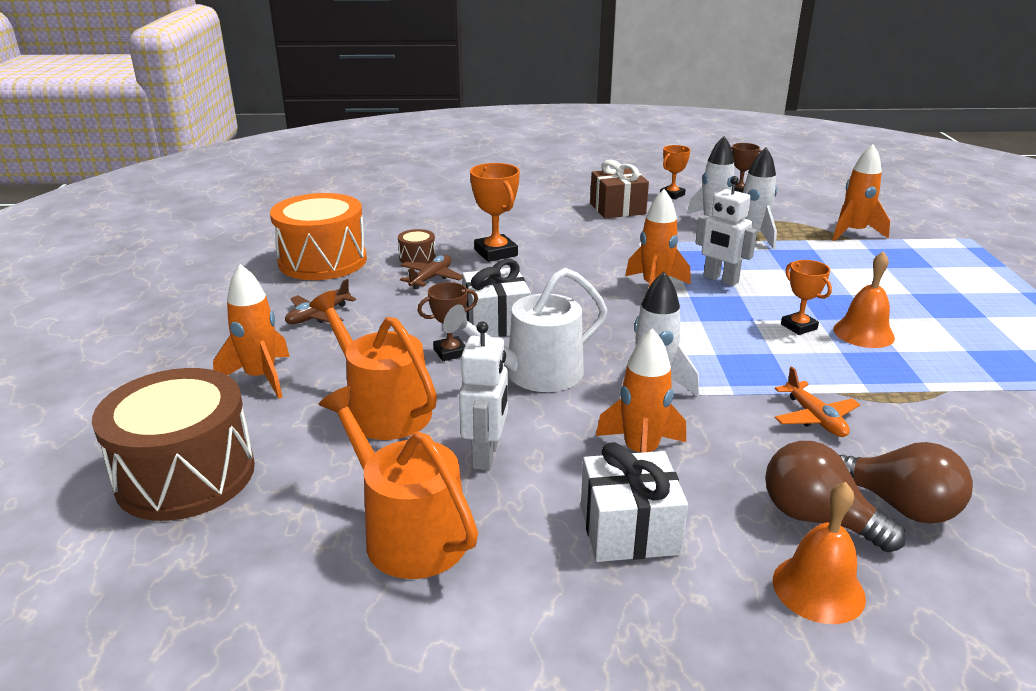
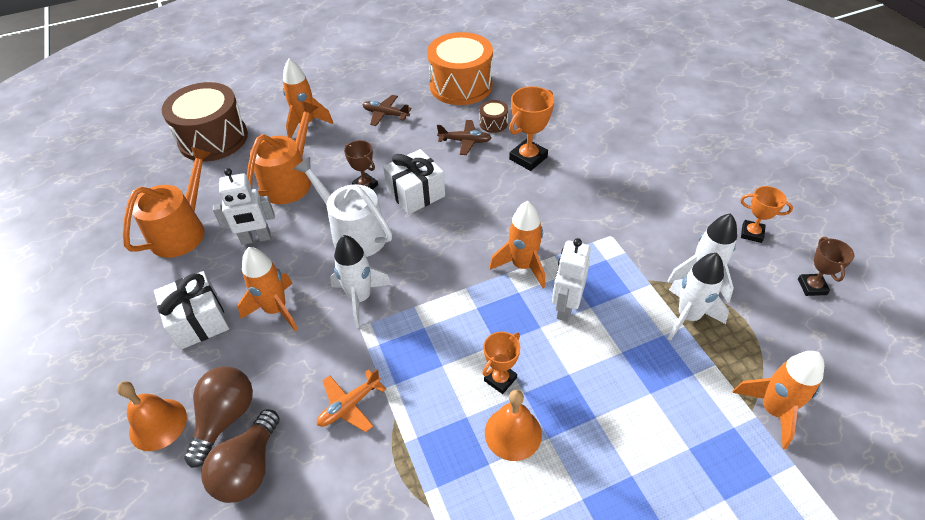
camera: 70 degrees right, 20 degrees up
brown gift [590,160,649,218] -> none

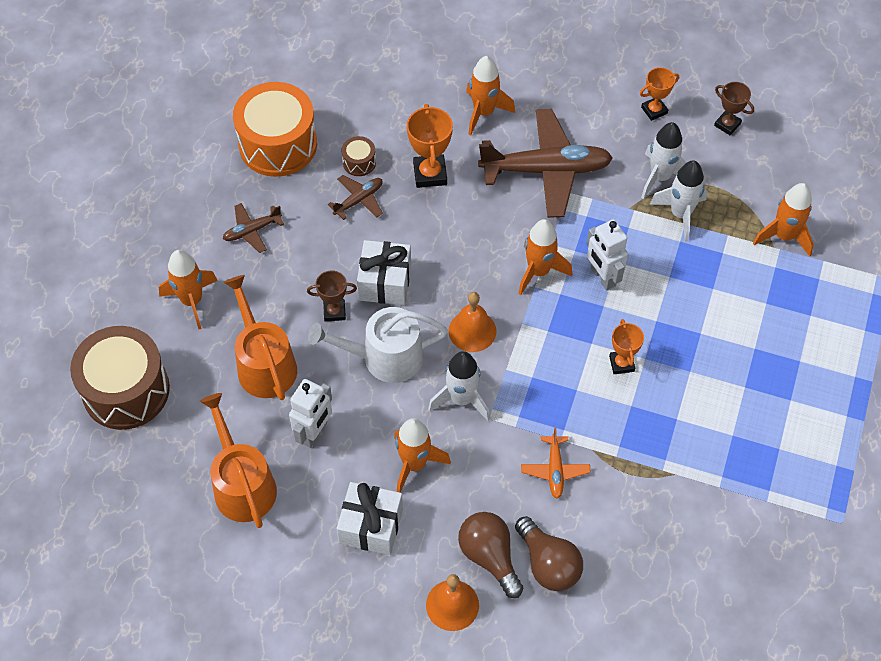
camera: 50 degrees left, 10 degrees up
orange bell [485,390,542,461] -> orange bell moved to [449,292,496,352]
none -> orange rocket [466,56,515,135]
none -> brown plane [478,109,613,218]

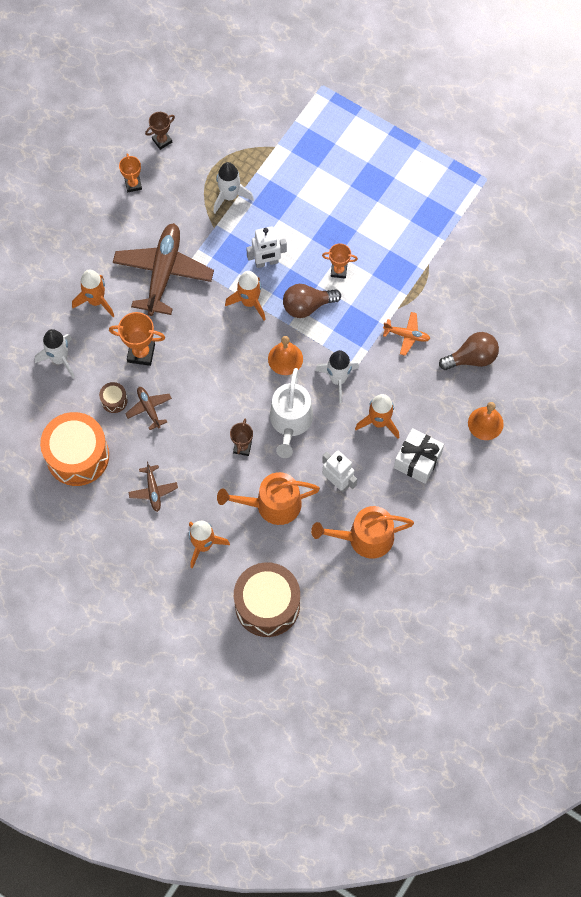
camera: 75 degrees left, 10 degrees up
white gift [357,240,411,305] -> none
brown light bulb [458,512,523,598] -> brown light bulb moved to [283,284,341,318]
white rocket [641,122,687,199] -> white rocket moved to [35,329,75,379]
orange rocket [753,183,814,256] -> none

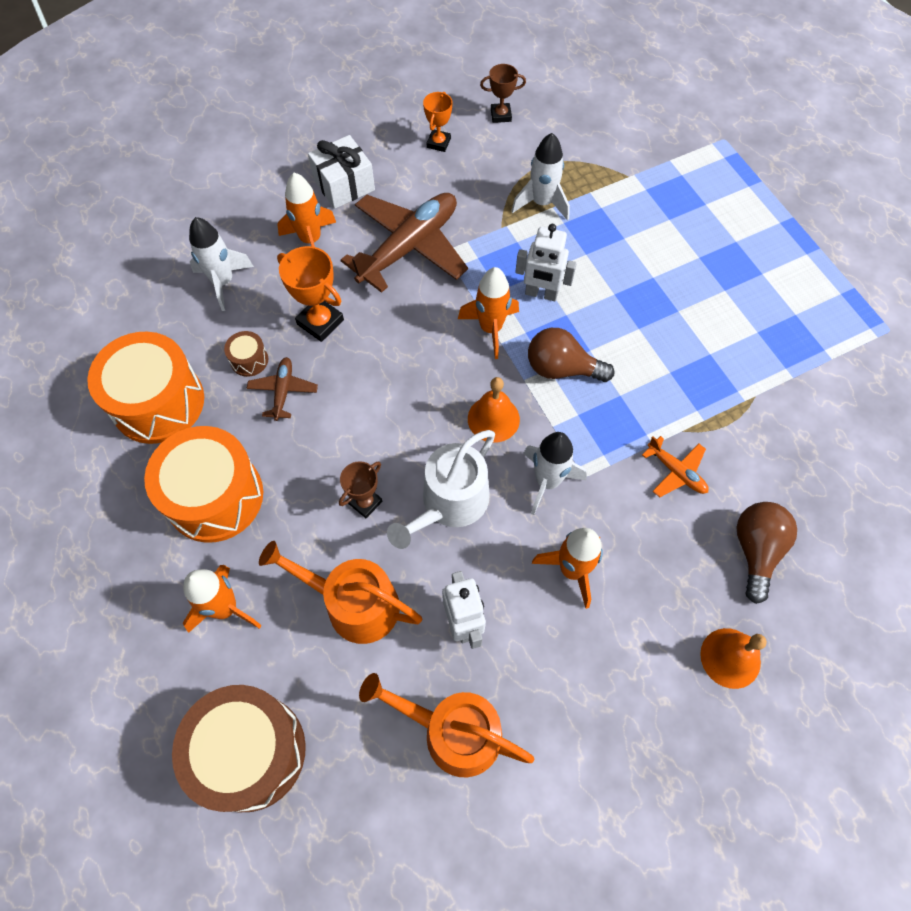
camera: 30 degrees right, 5 degrees down
brown plane [128,461,178,512] -> orange drum [144,426,263,543]
orange trophy [322,243,358,279] -> none
white gift [394,428,444,484] -> white gift moved to [308,135,375,209]
brown light bulb [439,332,499,370] -> brown light bulb turned 90 degrees counterclockwise [736,502,797,604]

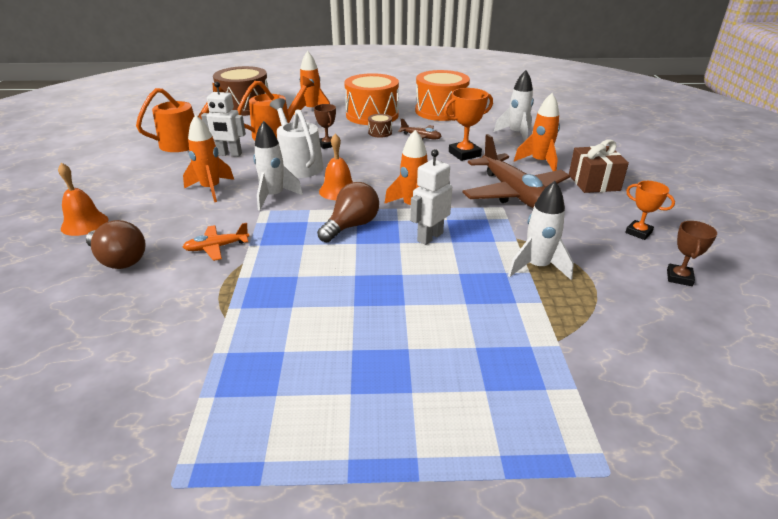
camera: 115 degrees right, 30 degrees down
brown drum [224,331,268,377] -> brown drum moved to [368,114,392,138]
white gift [308,135,375,209] -> brown gift [569,139,629,193]

